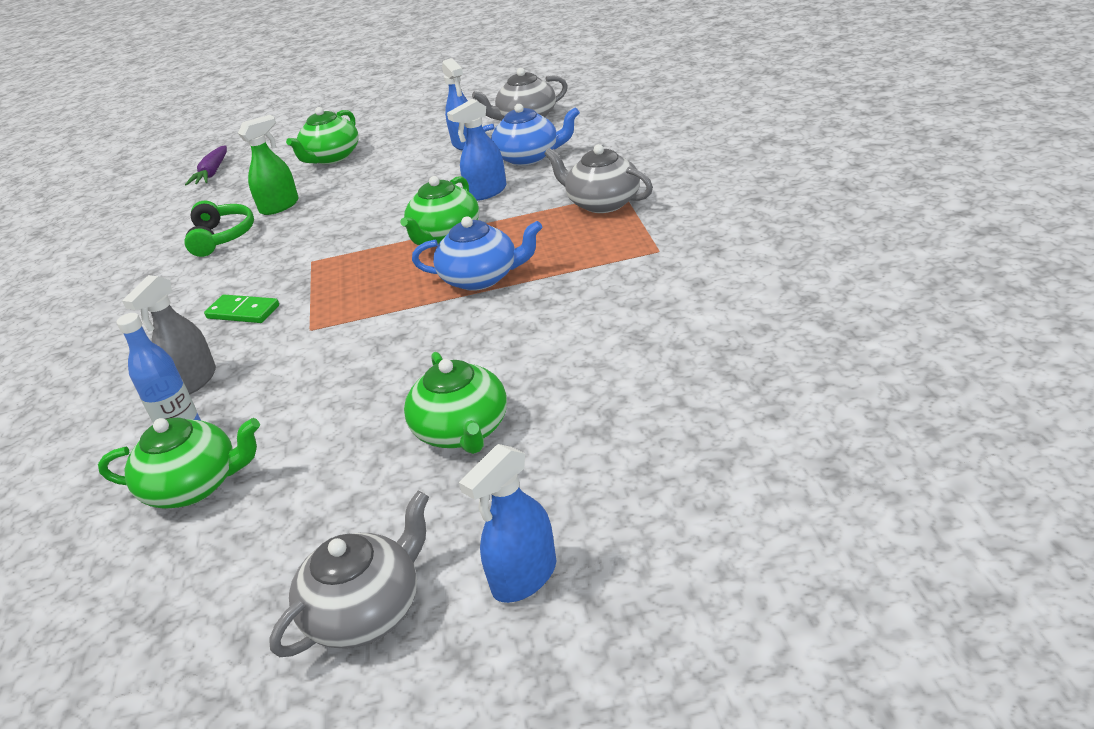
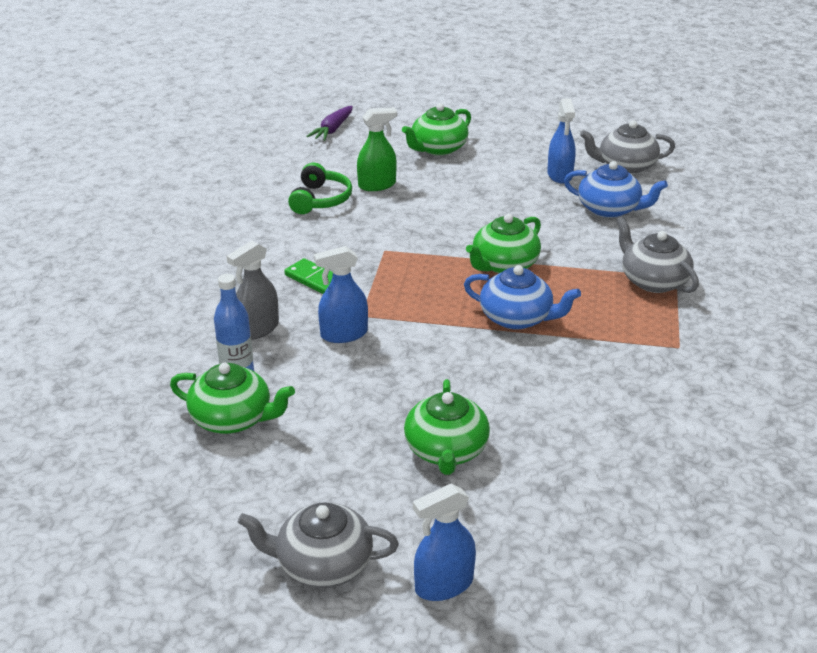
camera: 15 degrees right, 0 degrees up
grey teapot [269,491,429,657] -> grey teapot turned 150 degrees counterclockwise [238,502,399,588]
blue spray bottle [447,99,507,201] -> blue spray bottle moved to [314,246,368,343]

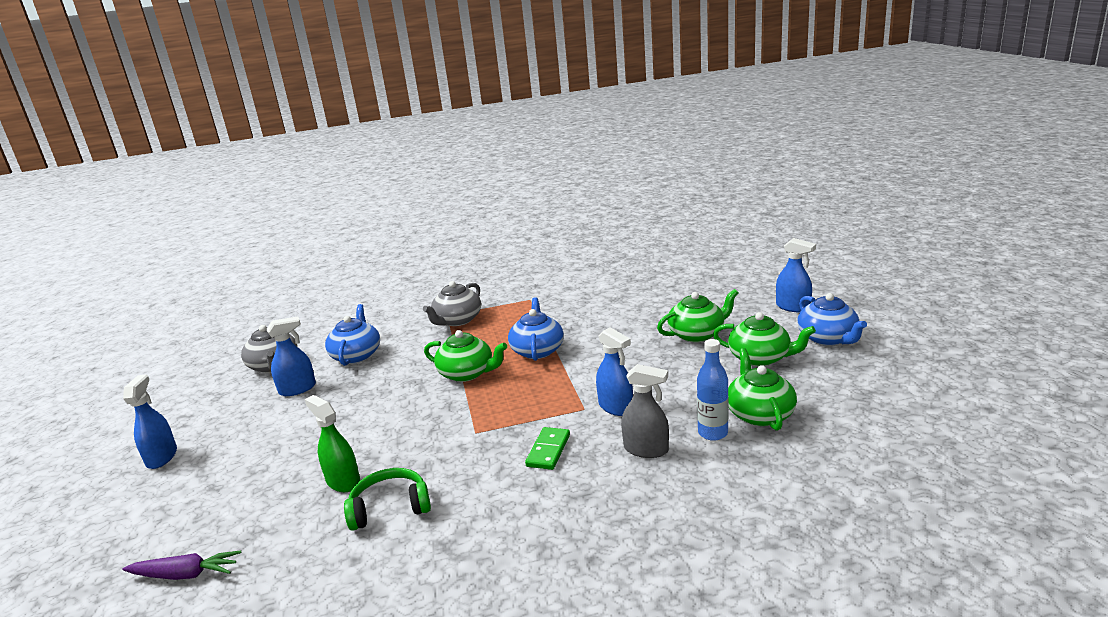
camera: 110 degrees left, 10 degrees down
grey teapot [238,502,399,588] -> blue teapot [797,293,867,346]
green teapot [402,103,471,156] -> green teapot moved to [713,312,816,366]
none -> blue spray bottle [123,374,177,469]

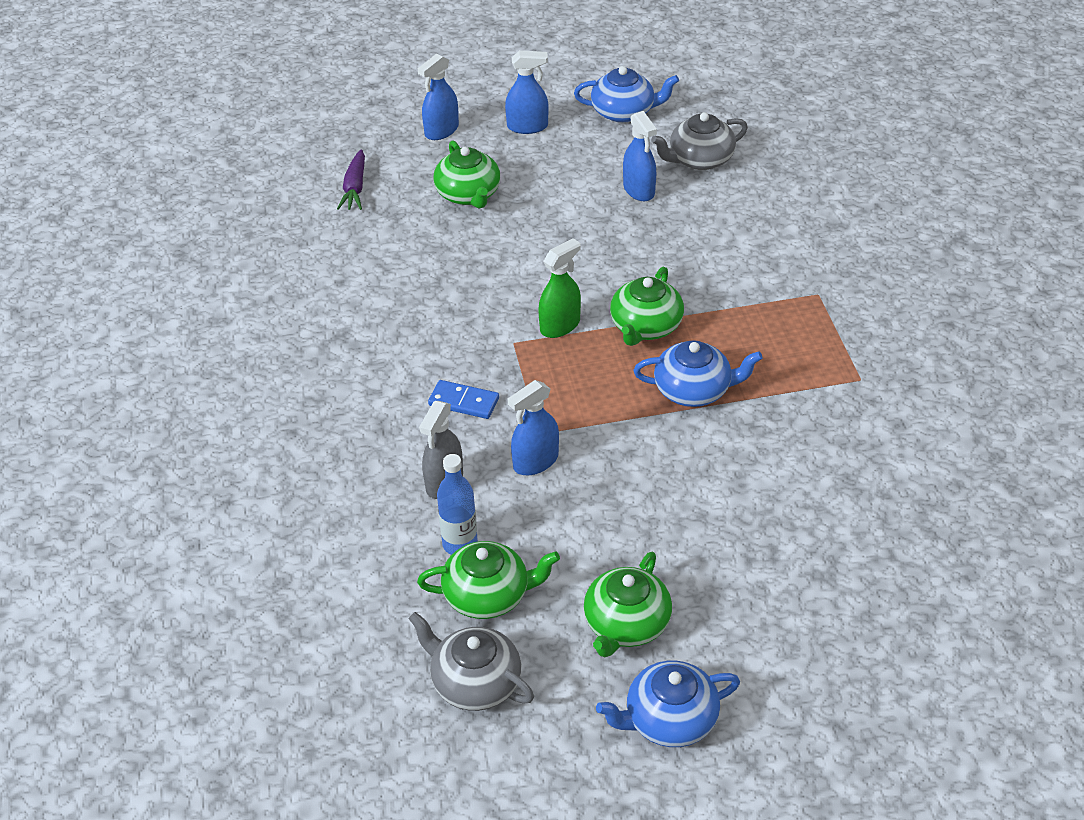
camera: 90 degrees right, 20 degrees up
green spray bottle [305,395,360,492] -> green spray bottle moved to [539,238,581,338]
blue teapot [325,304,380,366] -> blue teapot moved to [574,66,679,123]
green headphones [344,468,431,531] -> none
grey teapot [423,281,481,326] -> grey teapot moved to [408,612,534,711]
green domino [525,427,570,470] -> blue domino [428,380,499,419]
green teapot [657,289,738,342] -> green teapot moved to [433,141,500,209]
blue spray bottle [776,238,816,312] -> blue spray bottle moved to [418,54,459,140]

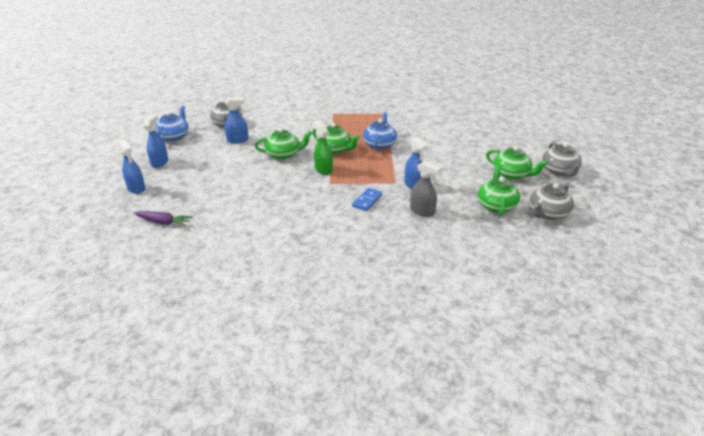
camera: 80 degrees left, 10 degrees down
green teapot [433,141,500,209] -> green teapot moved to [255,128,312,160]
blue bottle [437,454,478,555] -> none
blue teapot [596,661,740,747] -> grey teapot [542,142,582,177]

